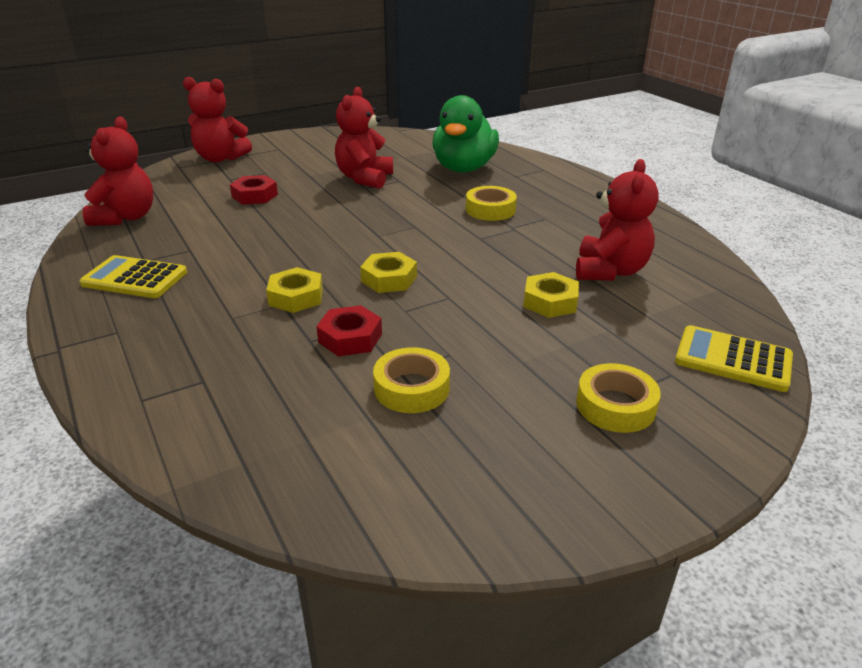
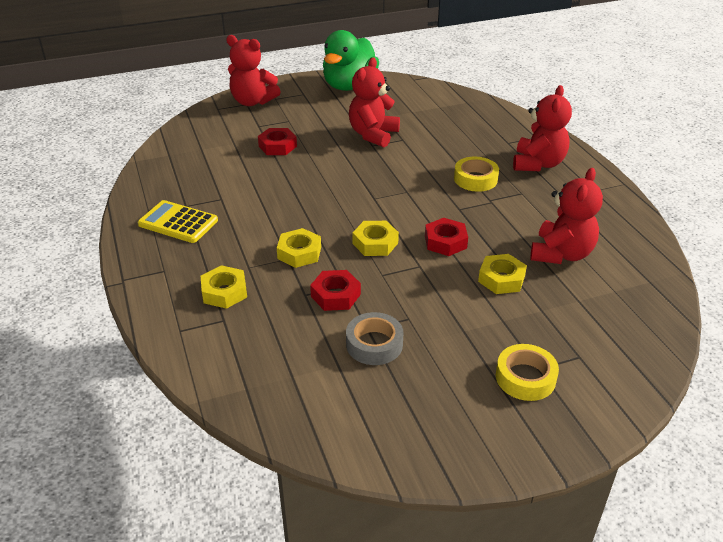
camera: 10 degrees right, 5 degrees up
red teddy bear [83,117,153,226] -> red teddy bear moved to [513,85,572,171]
yellow tape [373,347,450,413] -> grey tape [346,312,403,365]
green duck [433,95,499,173] -> green duck moved to [323,30,379,91]
yellow calculator [675,325,793,392] -> none
none -> yellow nut [201,265,247,309]
none -> red nut [425,218,468,256]

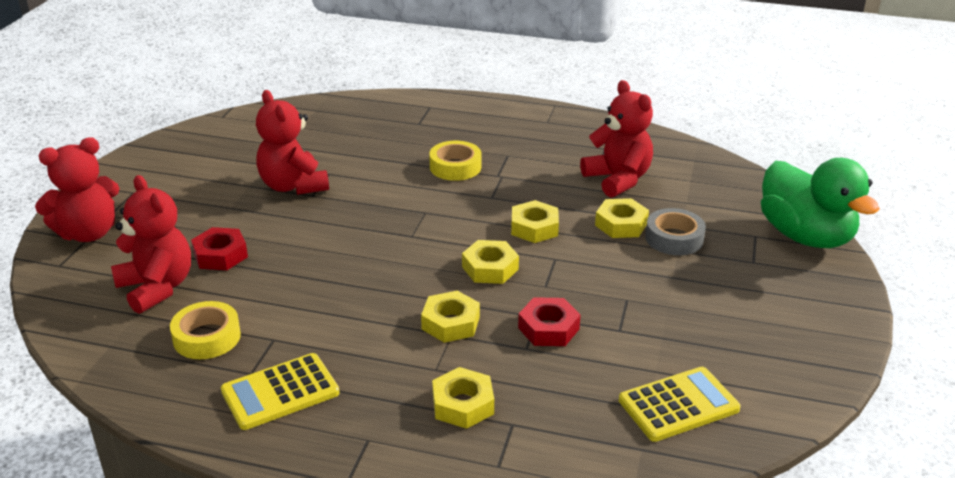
camera: 55 degrees left, 5 degrees down
green duck [323,30,379,91] -> green duck moved to [761,158,880,248]
grey tape [346,312,403,365] -> grey tape moved to [645,208,706,255]
red nut [425,218,468,256] -> yellow nut [511,200,559,243]
yellow tape [496,344,559,401] -> yellow tape moved to [170,301,241,359]
red teddy bear [513,85,572,171] -> red teddy bear moved to [111,175,191,314]
none -> yellow calculator [619,367,741,442]

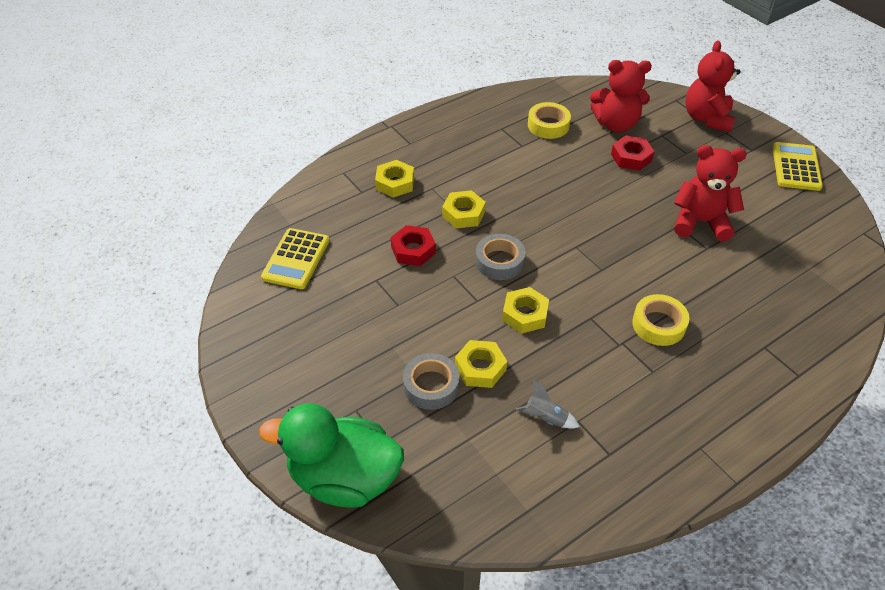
camera: 130 degrees right, 15 degrees up
yellow calculator [221,353,340,430] -> yellow calculator moved to [773,142,823,191]
yellow nut [462,240,519,284] -> grey tape [475,234,526,280]
red teddy bear [580,80,653,198] -> grey rocket [515,380,580,429]

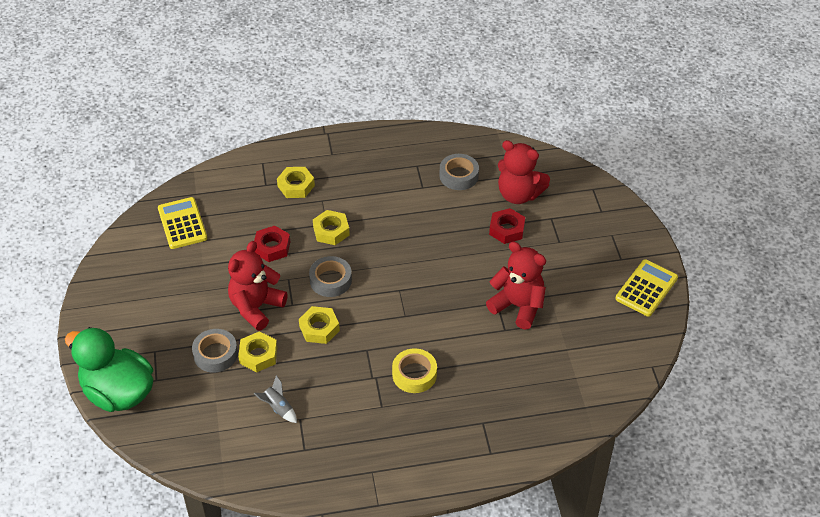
camera: 25 degrees right, 0 degrees up
yellow calculator [261,228,329,289] -> yellow calculator turned 120 degrees clockwise [158,197,207,249]
yellow tape [528,102,571,139] -> grey tape [439,154,479,190]
red teddy bear [685,41,741,132] -> red teddy bear moved to [228,241,288,331]

